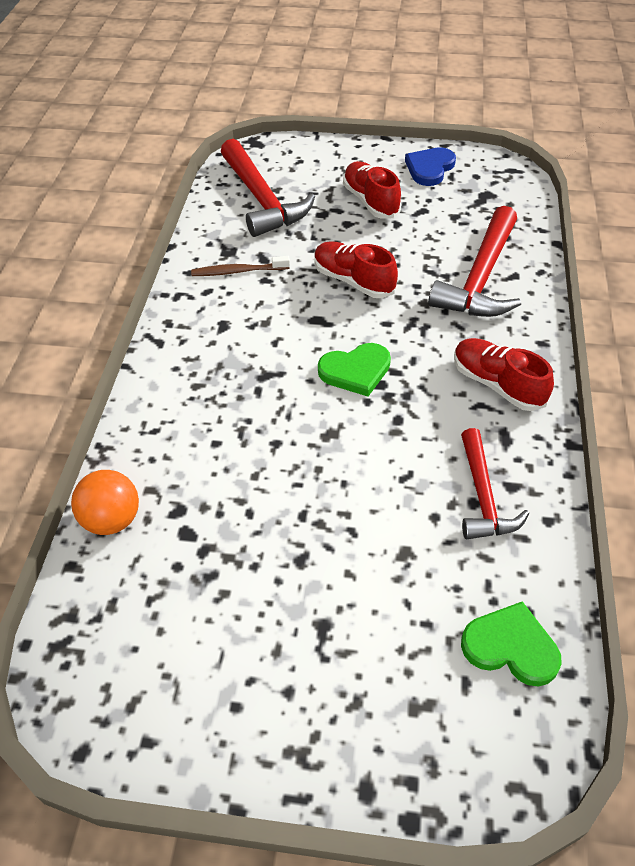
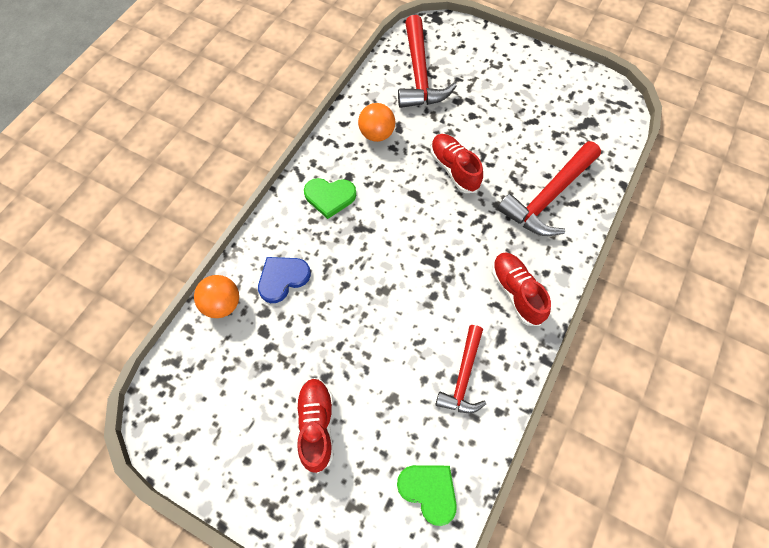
camera: 20 degrees right, 15 degrees up
brown toothbrush [191,256,290,276] -> orange ball [358,103,395,142]
green heart [318,343,391,396] -> green heart moved to [304,178,356,219]
red shoe [343,161,402,218] -> red shoe moved to [296,378,333,473]
blue heart [405,147,456,186] -> blue heart moved to [258,257,311,303]

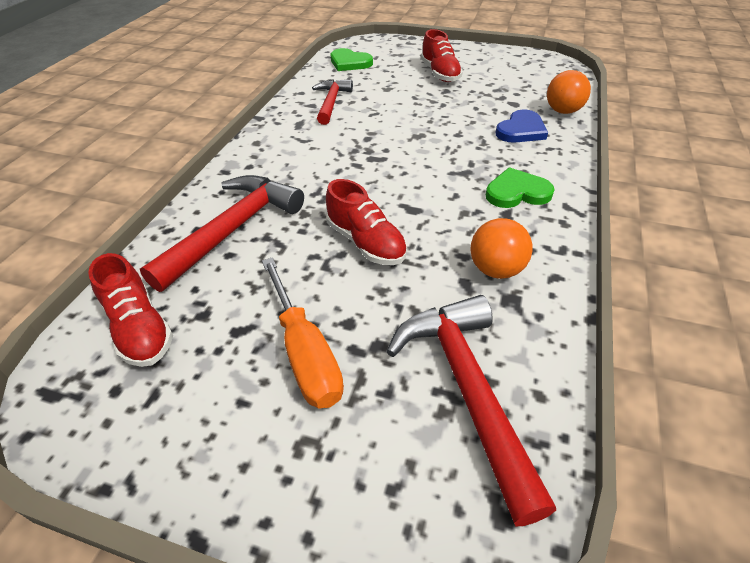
camera: 170 degrees right, 20 degrees down
red shoe [492,252,551,326] -> red shoe moved to [88,253,173,367]
none -> orange screwdriver [262,257,344,408]

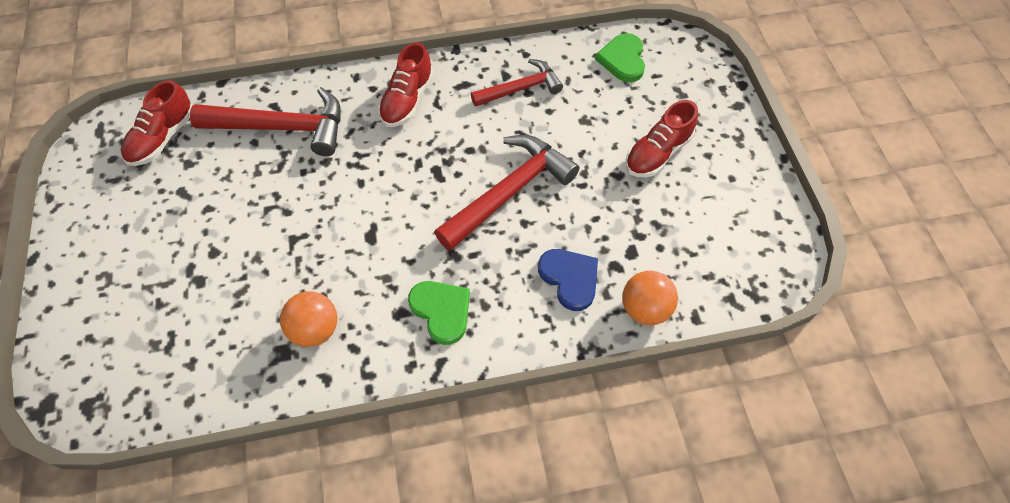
camera: 60 degrees right, 15 degrees up
orange screwdriver [262,257,344,408] -> none
red shoe [326,179,407,265] -> red shoe moved to [378,43,434,127]
red hammer [386,295,556,526] -> red hammer moved to [434,135,579,251]
blue heart [495,109,548,143] -> blue heart turned 135 degrees counterclockwise [538,249,598,311]

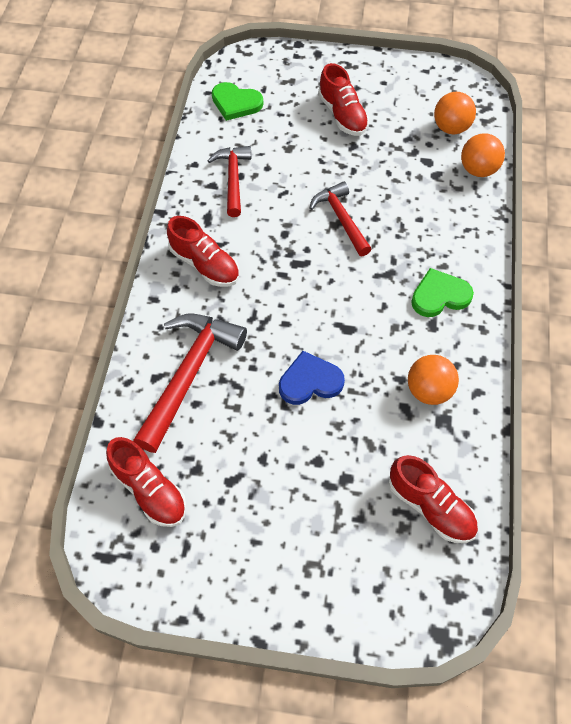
camera: 70 degrees left, 0 degrees up
red hammer [434,135,579,251] -> red hammer [309,181,371,256], size x0.63
blue heart [538,249,598,311] -> blue heart moved to [279,351,345,405]
none -> red shoe [388,455,478,543]
none -> orange ball [434,92,476,134]

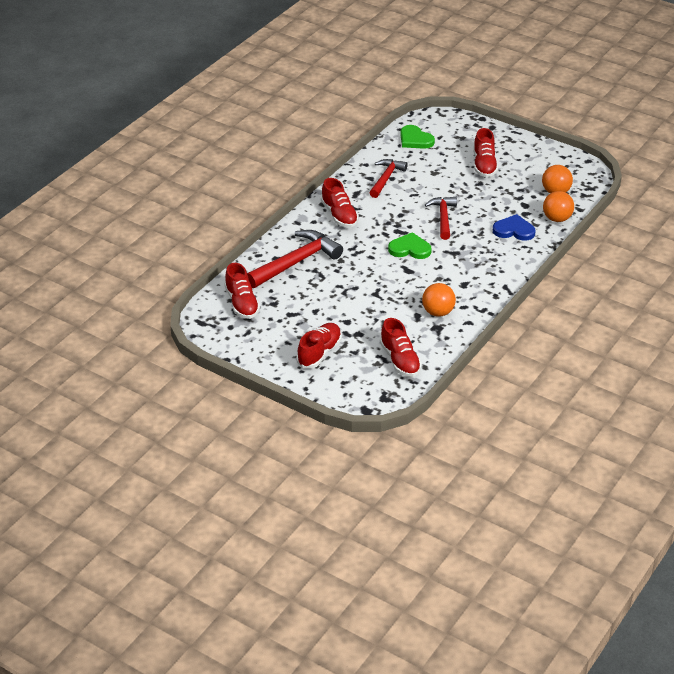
camera: 25 degrees right, 20 degrees down
blue heart [279,351,345,405] -> blue heart moved to [493,214,536,241]
green heart [411,268,474,317] -> green heart moved to [388,232,432,259]
none -> red shoe [297,323,342,368]

